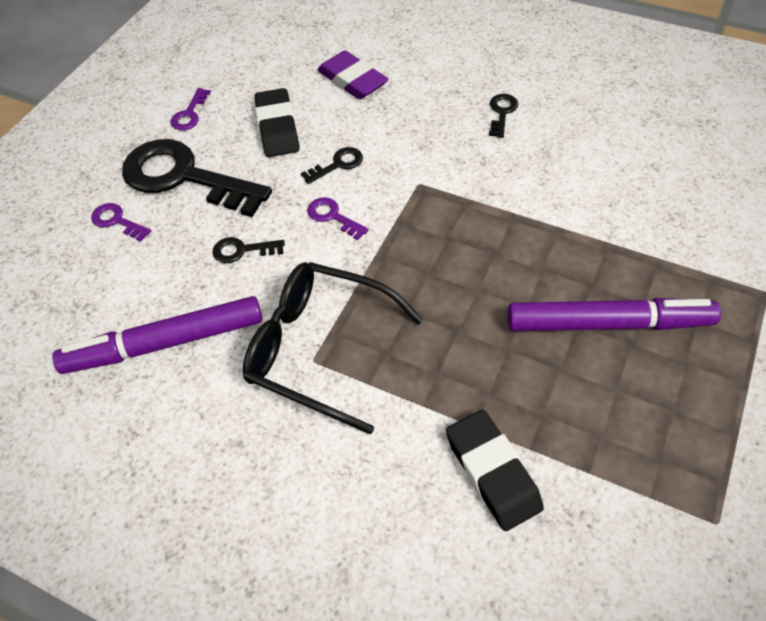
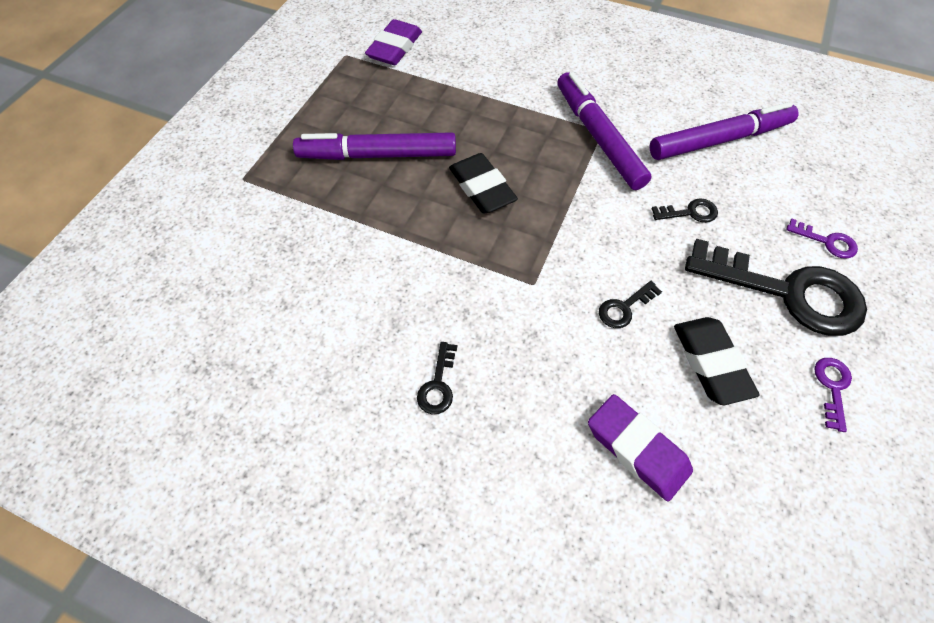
camera: 175 degrees right, 5 degrees up
black glasses [243,262,424,435] -> purple marker [557,72,652,190]
purple key [307,197,369,240] -> none
black eraser [446,410,544,531] -> black eraser moved to [449,153,518,214]
none -> purple eraser [365,19,422,65]

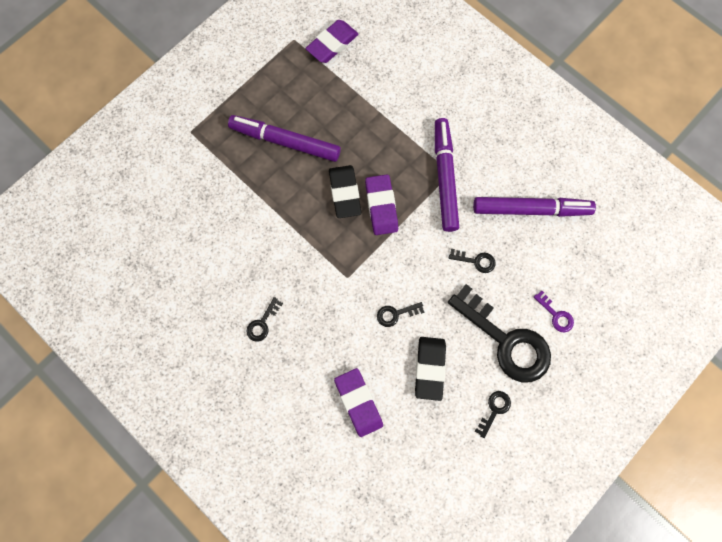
camera: 20 degrees right, 15 degrees up
purple key [814,358,852,432] -> black key [475,391,511,438]
none -> purple eraser [365,174,398,235]

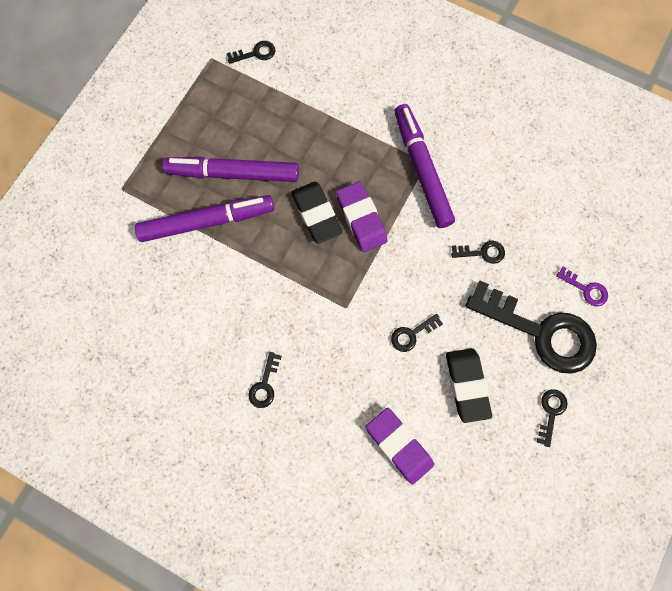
camera: 15 degrees left, 0 degrees up
purple eraser [305,20,359,63] -> black key [227,41,276,64]
purple marker [473,197,596,217] -> purple marker moved to [135,195,274,242]

